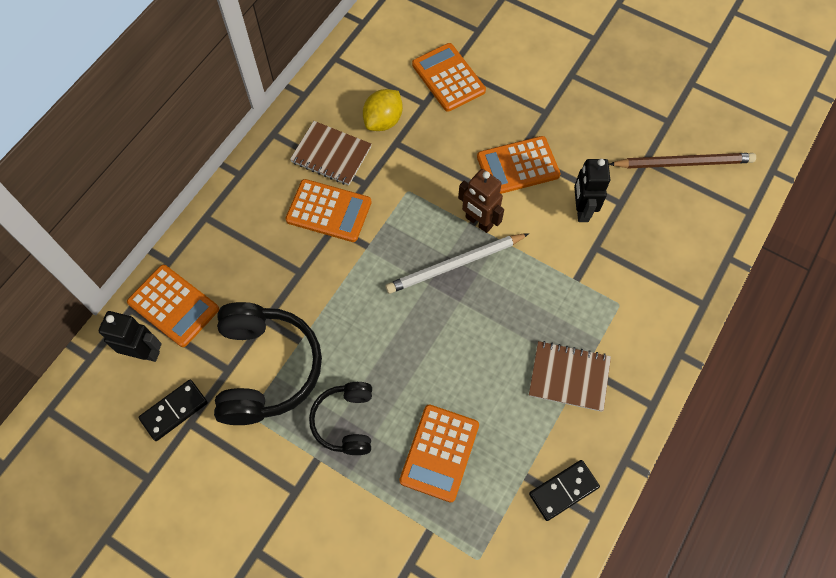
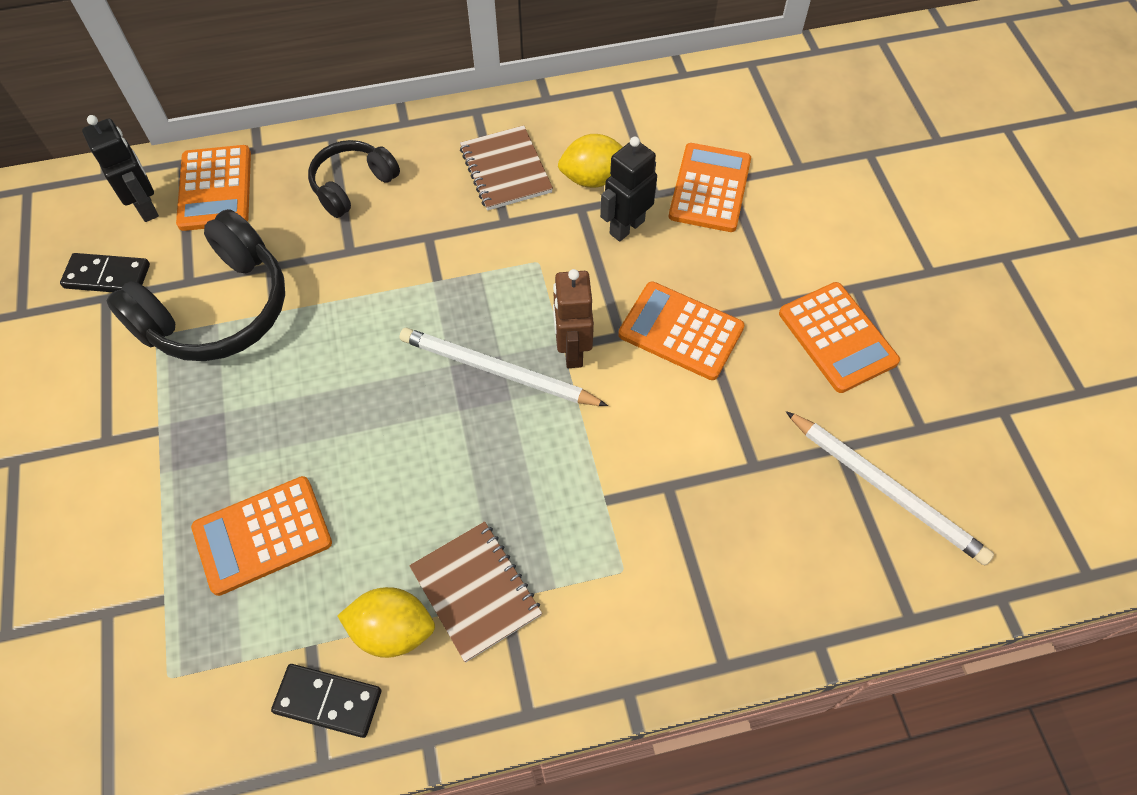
camera: 45 degrees right, 5 degrees down
orange calculator [285,179,371,242] -> orange calculator moved to [779,282,900,393]
black headphones [309,382,372,455] -> black headphones moved to [308,140,400,218]
black robot [574,159,610,222] -> black robot moved to [600,136,657,242]
brown pencil [609,153,756,169] -> white pencil [785,411,994,565]
none -> yellow lemon [338,587,435,658]

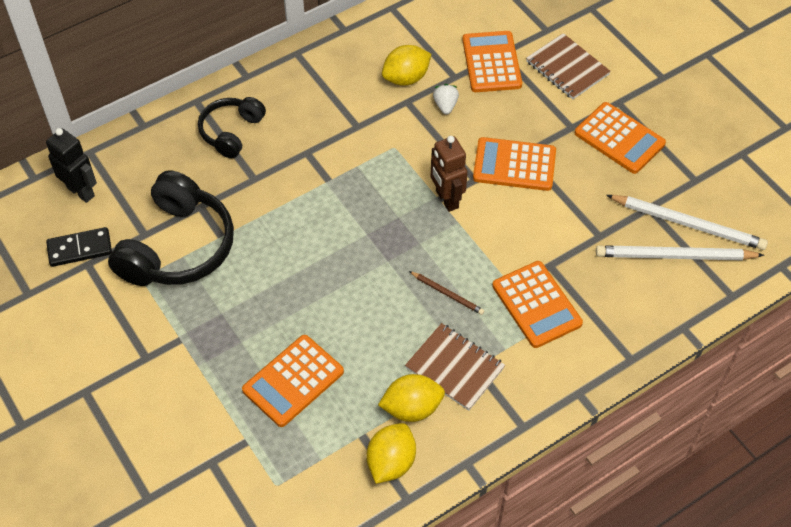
camera: 20 degrees left, 5 degrees down
orange calculator [176,145,251,231] -> orange calculator moved to [492,261,583,348]
black domino [271,664,381,738] -> yellow lemon [366,423,416,484]
white pencil [399,328,608,406] -> white pencil moved to [596,245,764,260]
brown notebook [460,125,553,211] -> brown notebook moved to [526,33,611,100]
black robot [600,136,657,242] -> white strawberry [433,84,459,114]
none -> brown pencil [409,271,484,315]

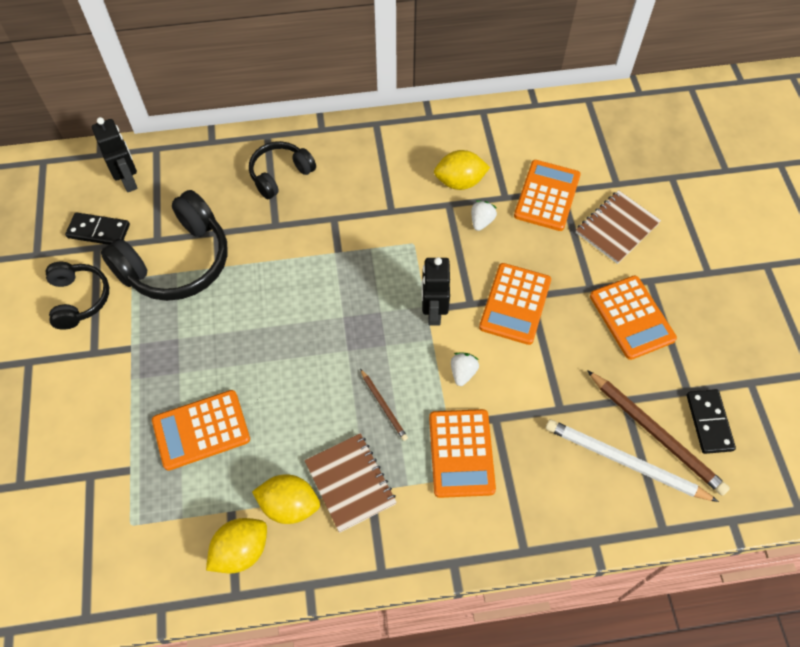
camera: 25 degrees right, 5 degrees up
brown robot [430,136,468,212] -> black robot [422,257,450,326]
orange calculator [473,137,556,191] -> orange calculator turned 105 degrees counterclockwise [479,263,551,345]
brown notebook [526,33,611,100] -> brown notebook turned 60 degrees clockwise [576,190,661,264]
white pencil [606,195,768,250] -> brown pencil [587,370,730,496]
none -> black headphones [46,262,109,330]
none -> white strawberry [451,353,479,386]
none -> black domino [687,389,736,454]

